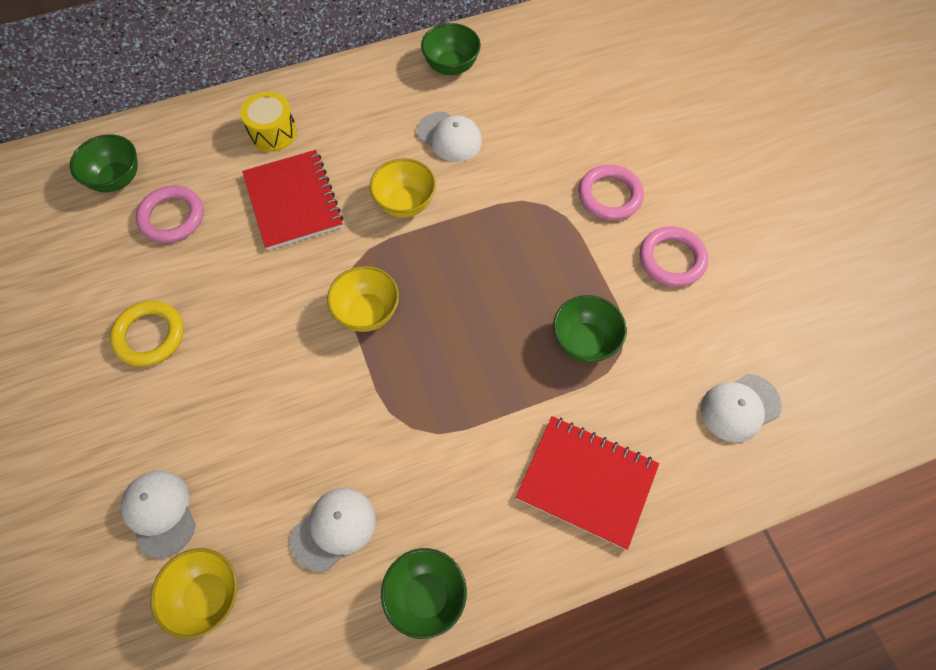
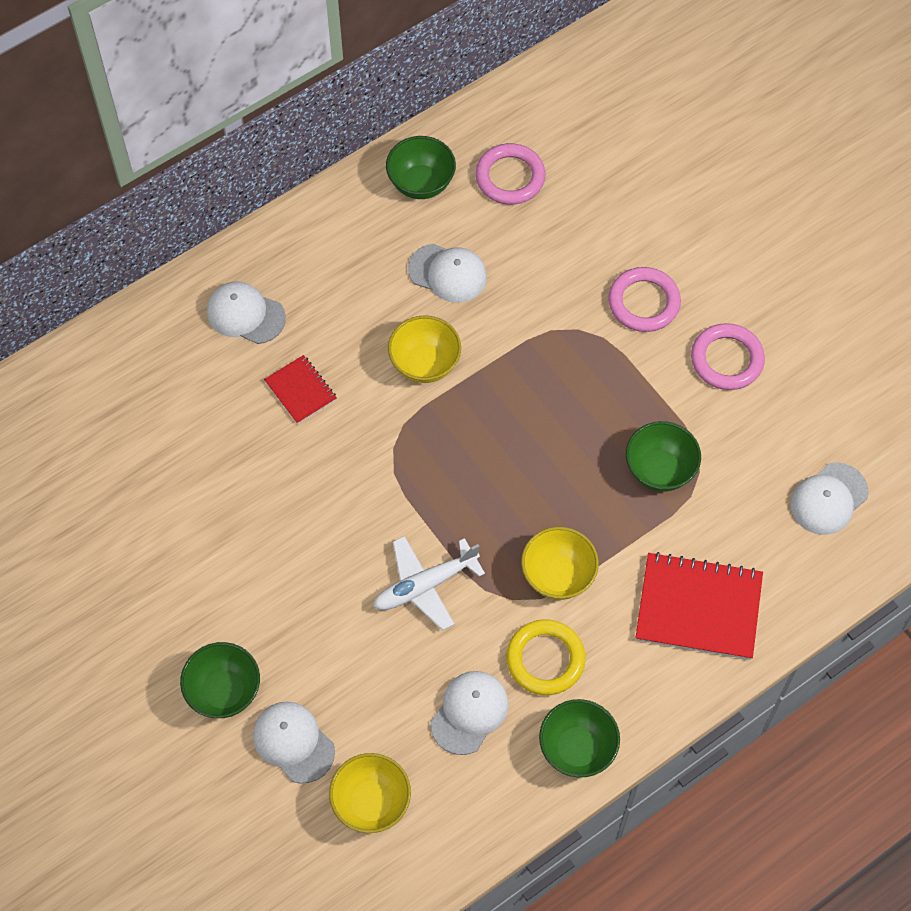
camera: 15 degrees left, 0 degrees up
green bowl [70,134,138,192] -> green bowl moved to [180,642,260,718]
yellow ring [110,300,184,367] -> yellow ring moved to [506,619,586,695]
pink ring [136,186,203,243] -> pink ring moved to [475,143,546,205]
yellow drum [240,92,297,152] -> white cap [207,281,286,344]
red notebook [242,150,343,250] -> red notebook [264,355,337,424], size x0.54
yellow bowl [327,266,399,332] -> yellow bowl moved to [521,527,599,600]
none -> white plane [373,536,485,630]

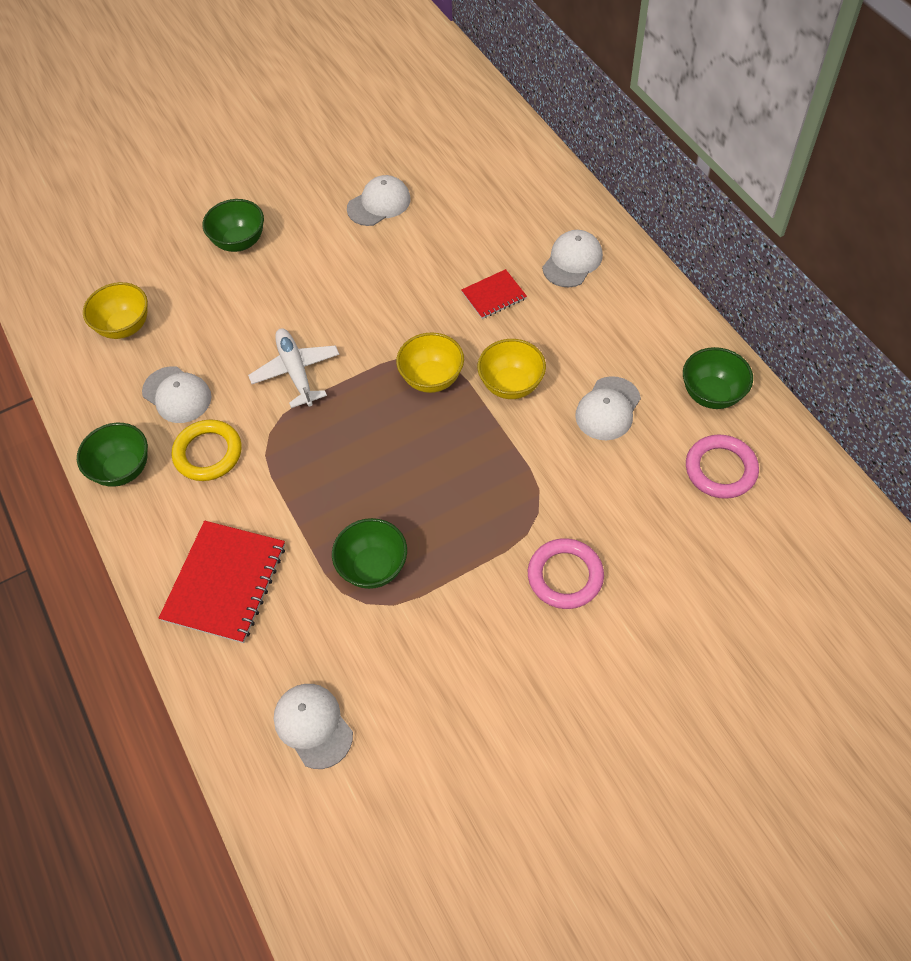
camera: 100 degrees right, 5 degrees down
white cap [253,702,335,784] -> white cap moved to [347,175,411,226]
yellow bowl [521,527,599,600] -> yellow bowl moved to [396,332,464,393]
pink ring [691,323,765,390] -> none

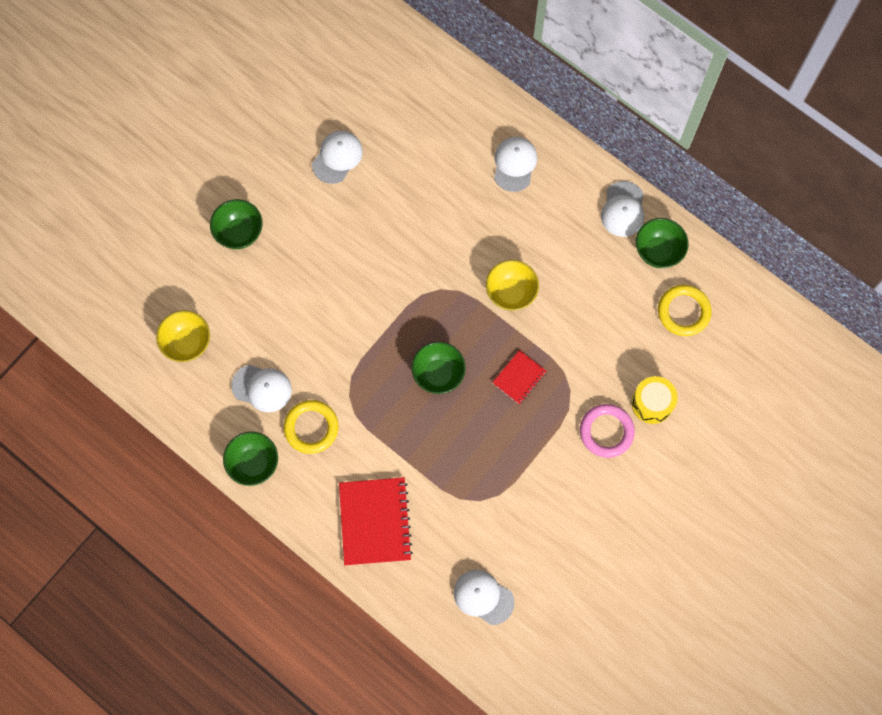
camera: 25 degrees left, 15 degrees up
white plane [248,328,340,408] -> none
green bowl [332,518,407,589] -> green bowl moved to [412,342,466,394]
yellow bowl [396,332,464,393] -> none
red notebook [461,269,527,319] -> red notebook moved to [492,350,547,404]
white cap [575,376,641,440] -> white cap moved to [601,181,644,237]
pink ring [686,434,759,499] -> yellow ring [658,285,712,336]
none -> yellow drum [631,376,678,424]

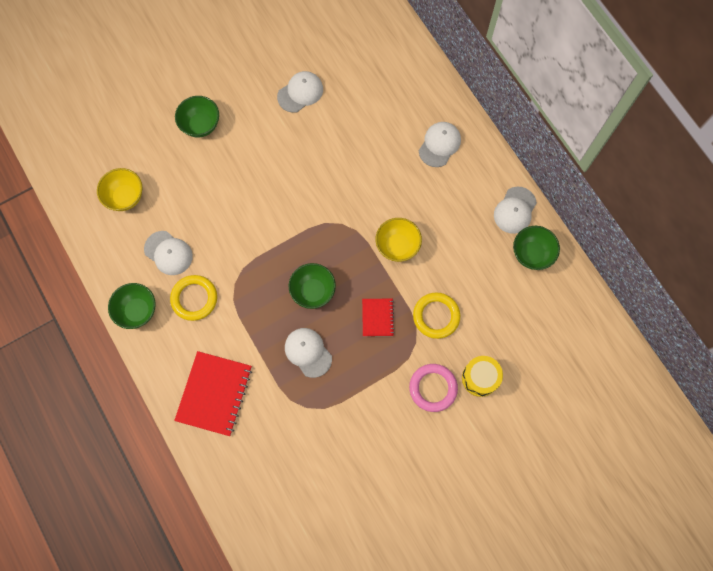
camera: 20 degrees right, 0 degrees up
white cap [454,570,515,625] -> white cap moved to [285,328,332,378]
red notebook [492,350,547,404] -> red notebook turned 60 degrees counterclockwise [362,299,394,336]
yellow ring [658,285,712,336] -> yellow ring moved to [413,293,460,339]

